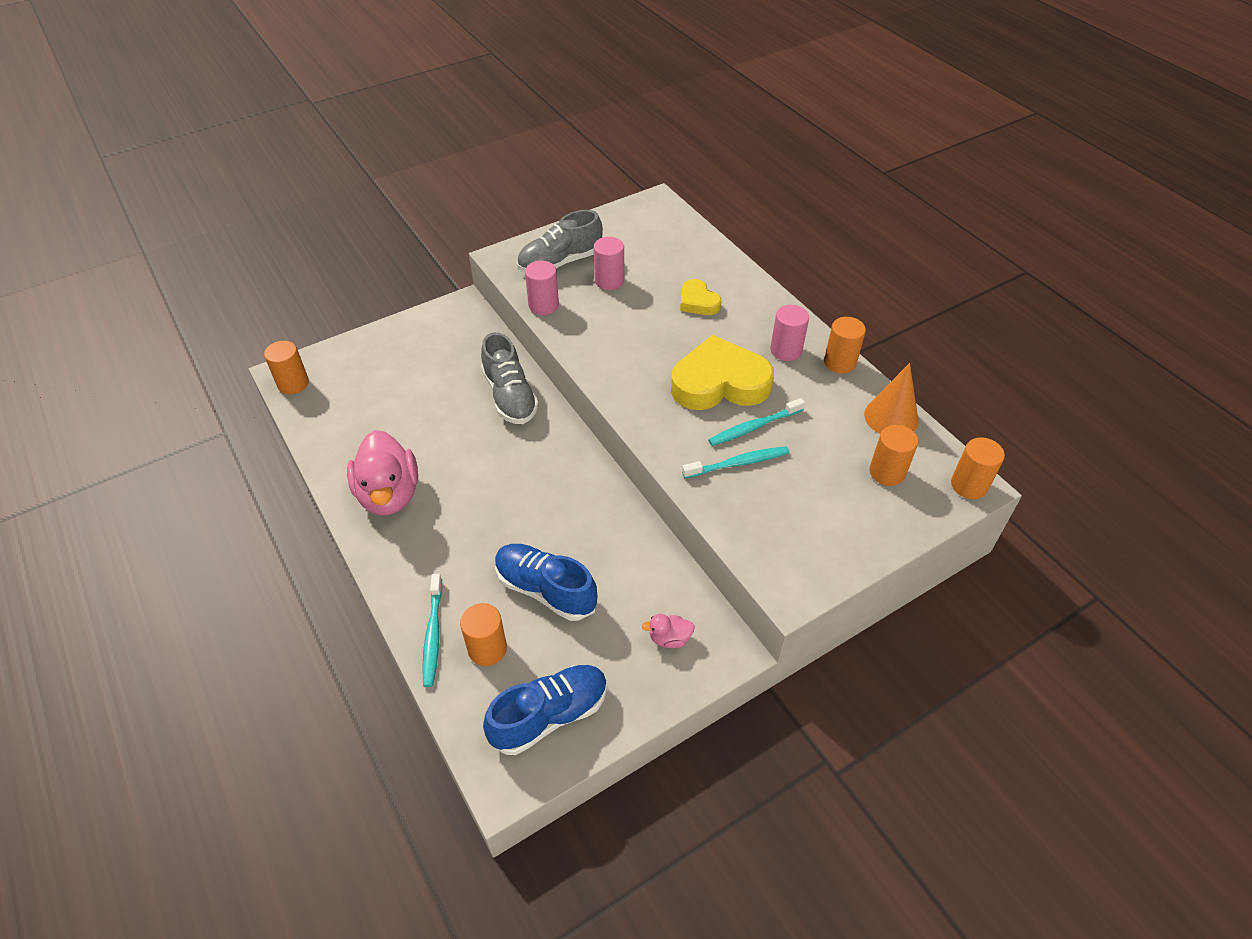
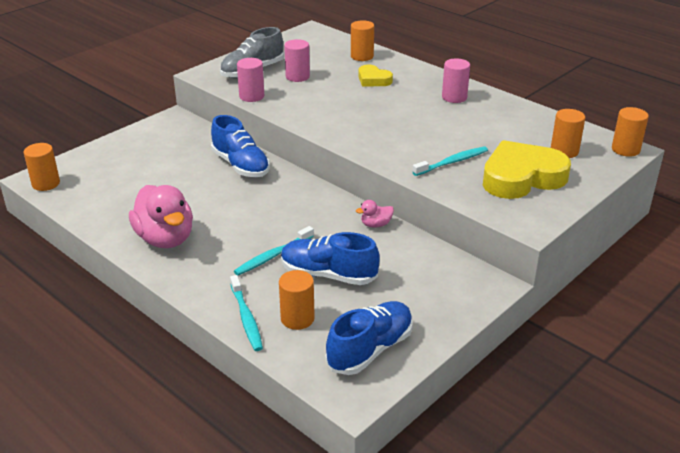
camera: 15 degrees left, 15 degrees down
grey shoe [481,332,539,424] -> blue shoe [211,115,270,177]
pink duck [642,614,695,648] -> pink duck moved to [356,200,394,228]
yellow heart [671,335,774,410] -> yellow heart moved to [483,140,571,199]
turquoise toothbrush [708,398,805,446] -> turquoise toothbrush moved to [234,226,314,275]
orange cylinder [824,317,866,374] -> orange cylinder moved to [351,20,374,61]
orange cone [864,363,919,434] -> none

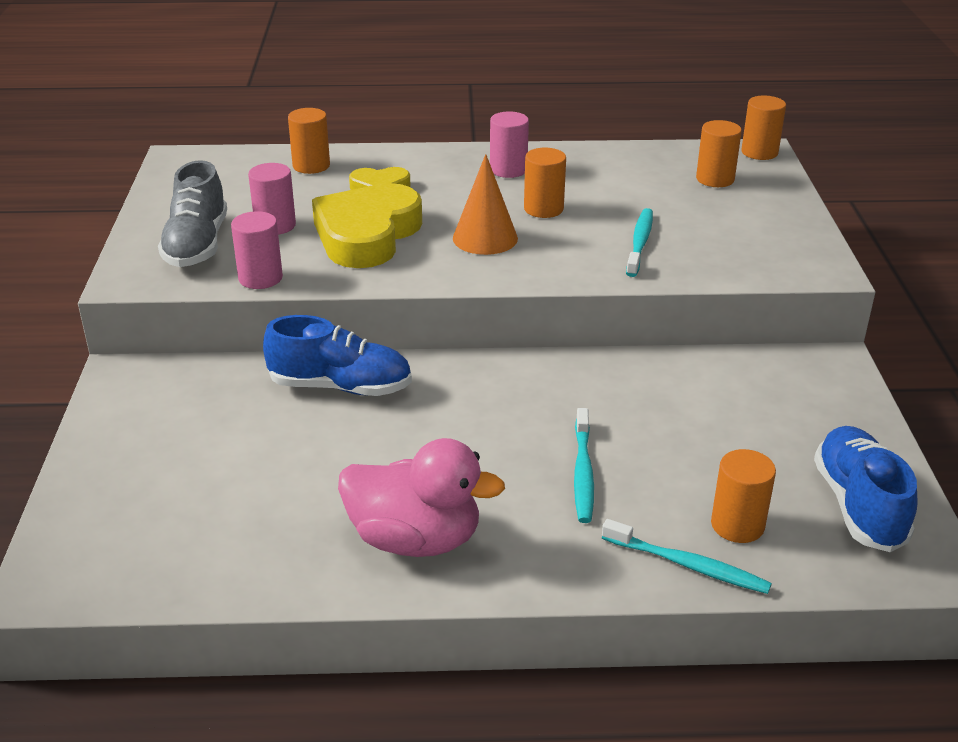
camera: 45 degrees left, 0 degrees up
orange cylinder [24,143,60,191] -> orange cylinder moved to [524,148,566,218]
blue shoe [281,232,380,285] -> none
pink duck [356,200,394,228] -> none
yellow heart [483,140,571,199] -> yellow heart moved to [312,183,422,268]
none -> orange cone [453,154,518,255]

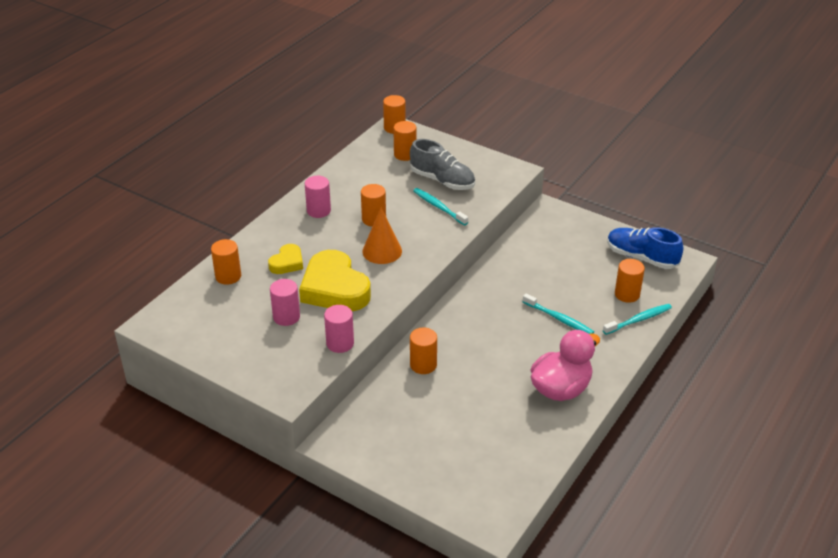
camera: 55 degrees left, 5 degrees up
grey shoe [158,160,227,267] -> grey shoe moved to [410,139,475,190]
blue shoe [263,315,412,396] -> orange cylinder [410,327,437,374]

